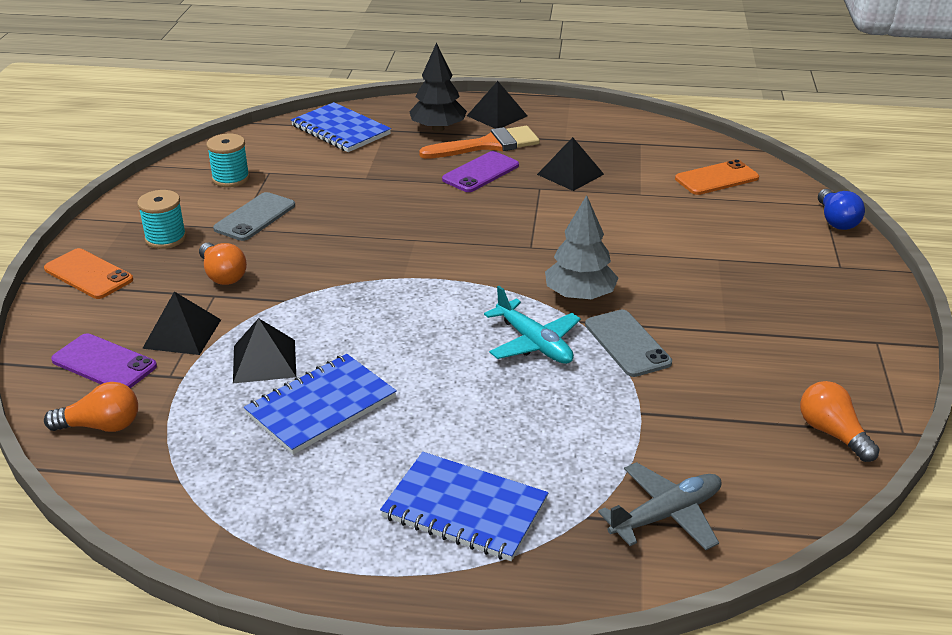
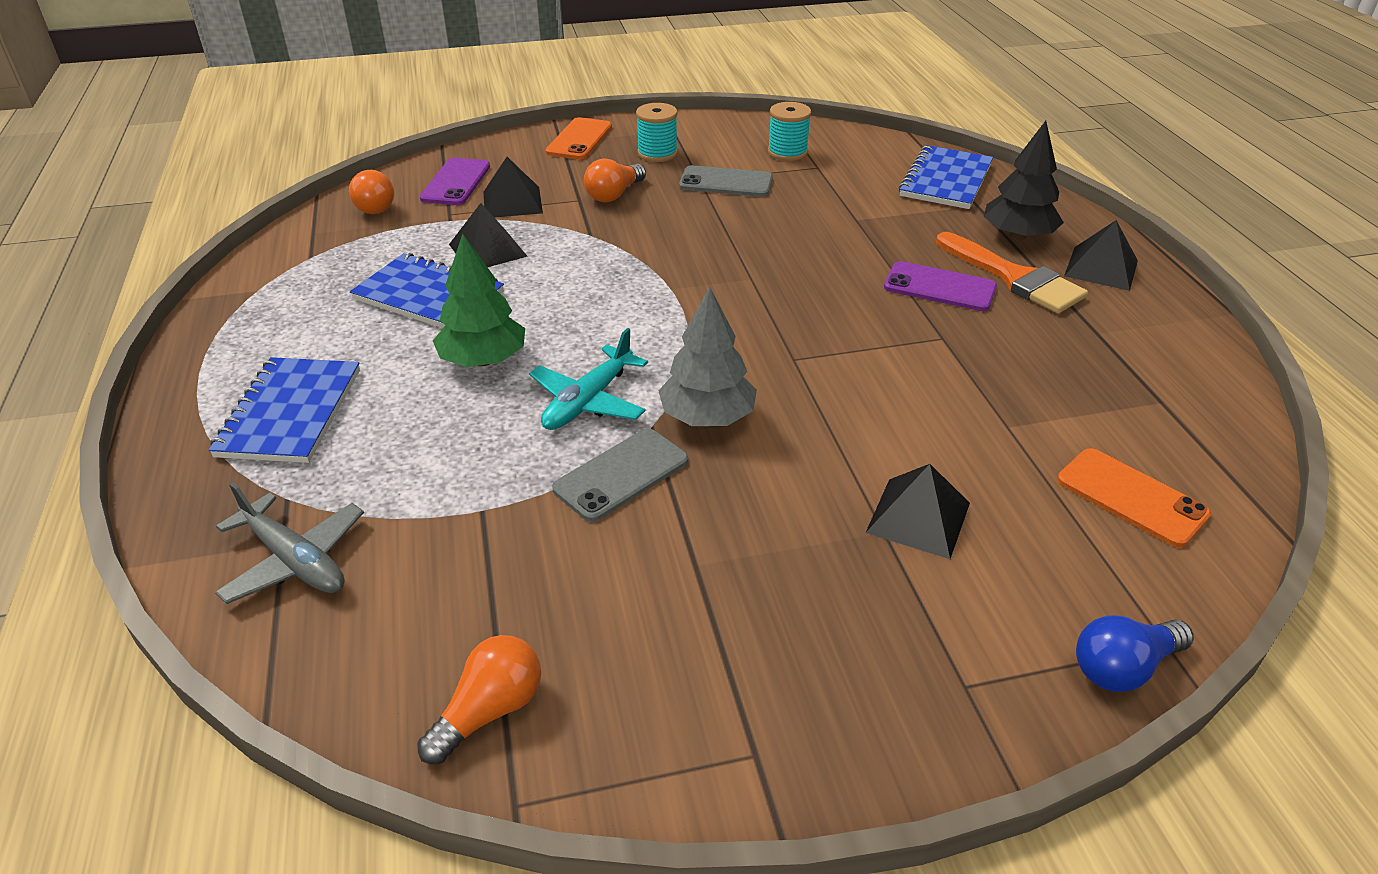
camera: 70 degrees right, 5 degrees up
black pyramid [537,137,604,191] -> black pyramid moved to [866,464,970,559]
none -> green tree [433,234,525,367]

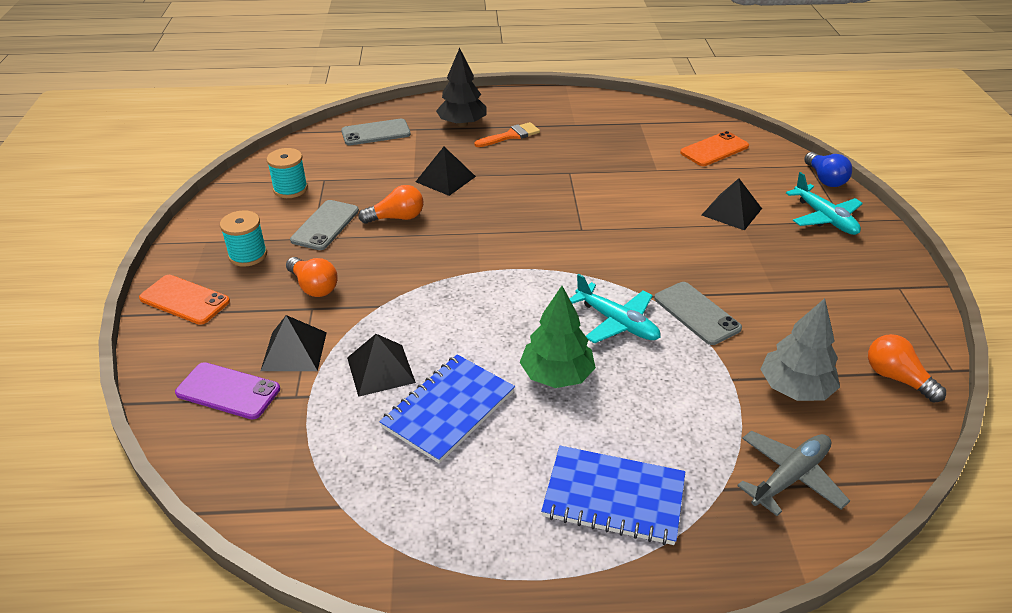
camera: 80 degrees left, 0 degrees up
orange light bulb [349,170,394,214] -> orange light bulb moved to [358,185,423,224]
grey tree [658,287,757,426] -> grey tree moved to [760,298,840,401]
purple phone [884,261,997,311] -> none
blue notebook [899,145,993,209] -> grey phone [341,119,411,145]
orange brush [936,232,1088,313] -> orange brush [474,122,540,147], size x0.65
black pyramid [1064,220,1138,291] -> black pyramid moved to [416,147,476,196]
none -> turquoise plane [786,172,863,235]

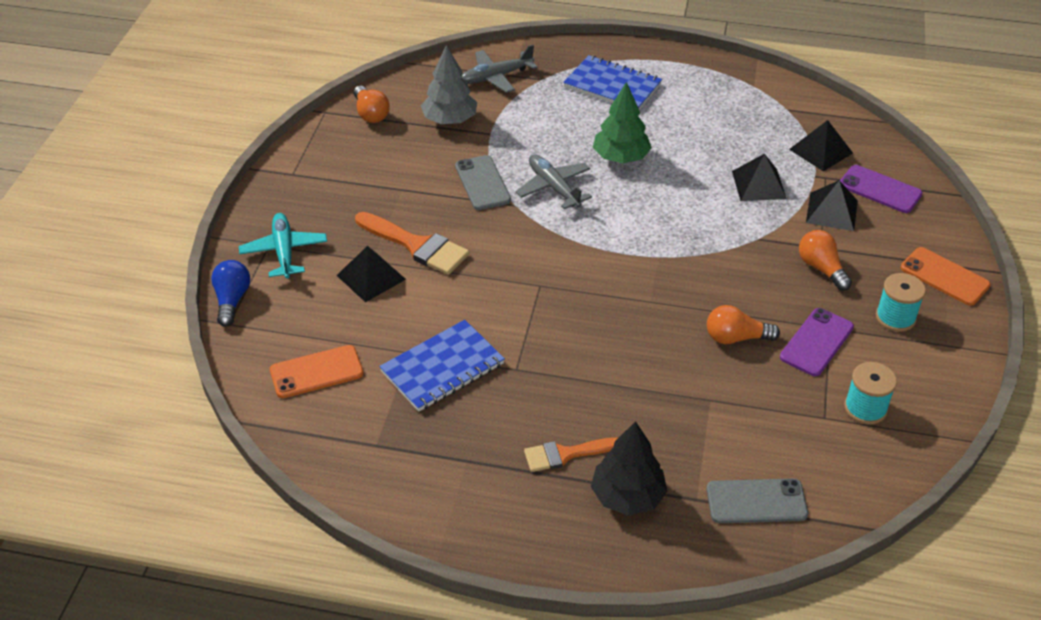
camera: 165 degrees left, 5 degrees up
grey phone [290,200,359,250] -> purple phone [780,308,854,376]
blue notebook [379,354,515,464] -> blue notebook moved to [379,320,505,412]
black pyramid [416,147,476,196] -> black pyramid moved to [789,120,853,171]
turquoise plane [570,274,661,343] -> grey plane [516,154,592,209]
none -> orange brush [355,212,469,275]

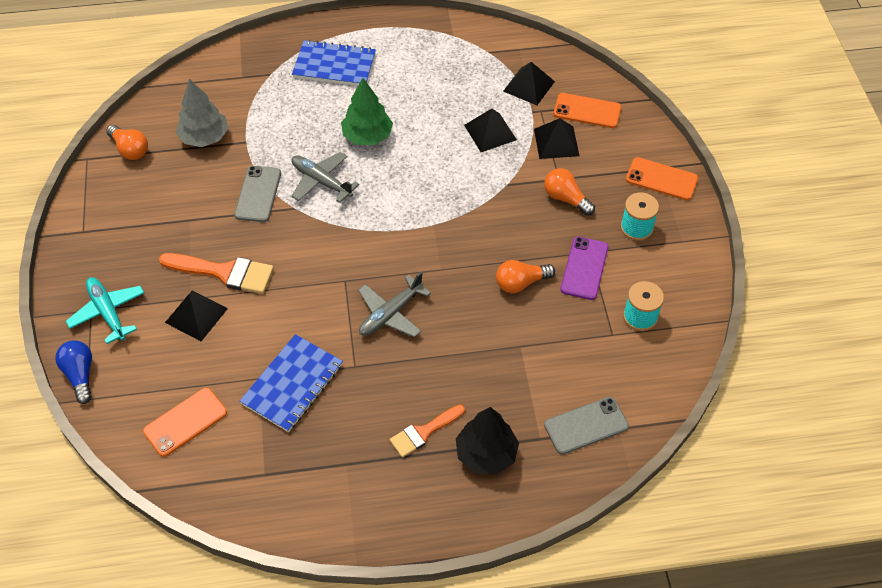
camera: 20 degrees left, 10 degrees up
grey phone [455,155,511,210] -> grey phone turned 45 degrees clockwise [234,166,281,222]
grey plane [462,45,537,93] -> grey plane moved to [358,272,431,337]
purple phone [840,165,922,213] -> orange phone [553,93,621,128]

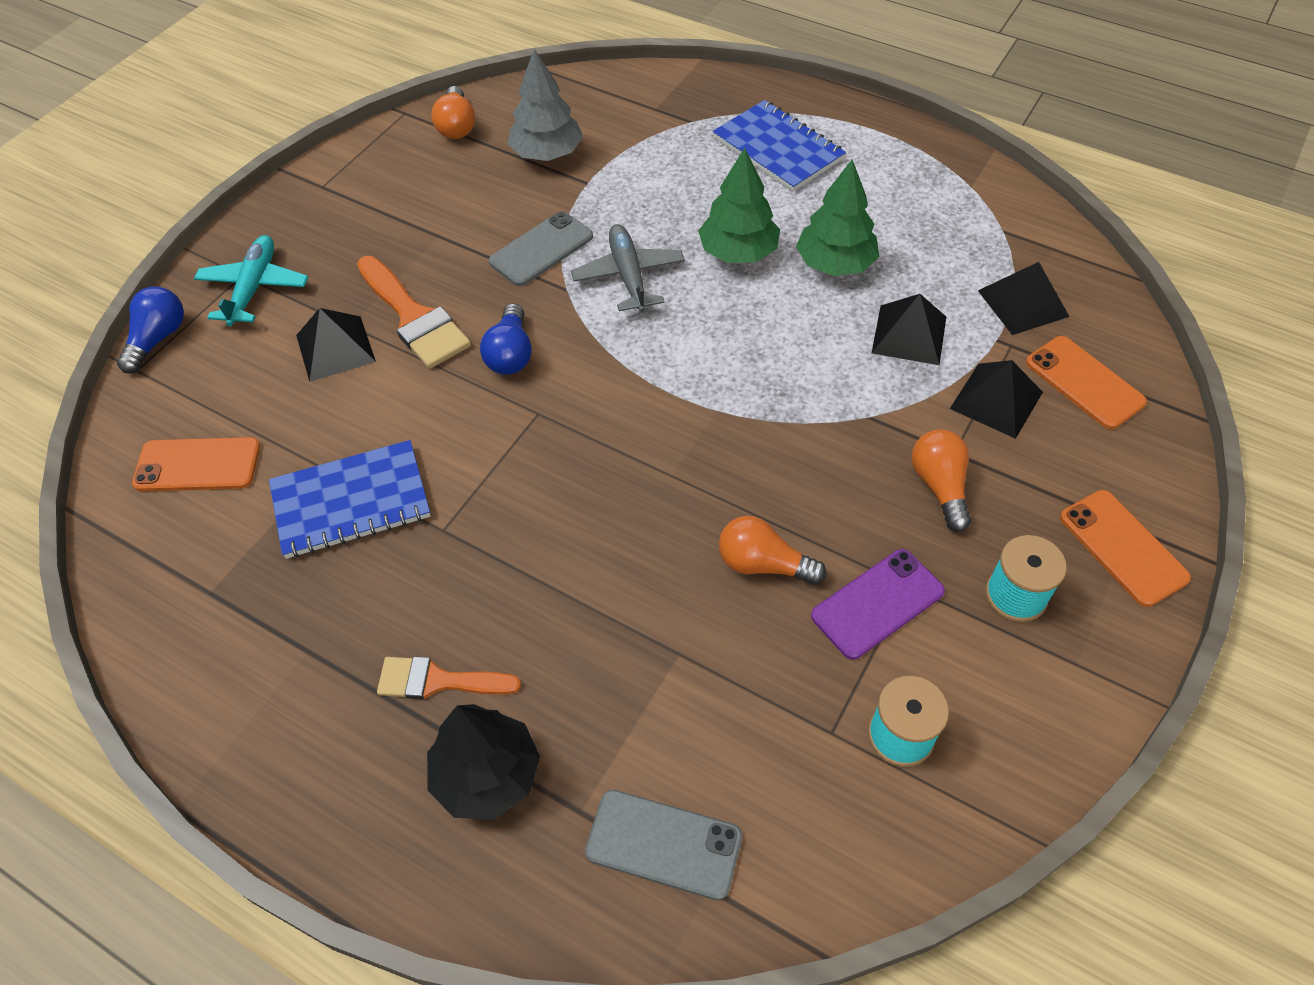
camera: 40 degrees right, 0 degrees up
grey plane [358,272,431,337] -> none
none -> blue light bulb [480,303,532,375]
none -> green tree [796,160,879,276]

